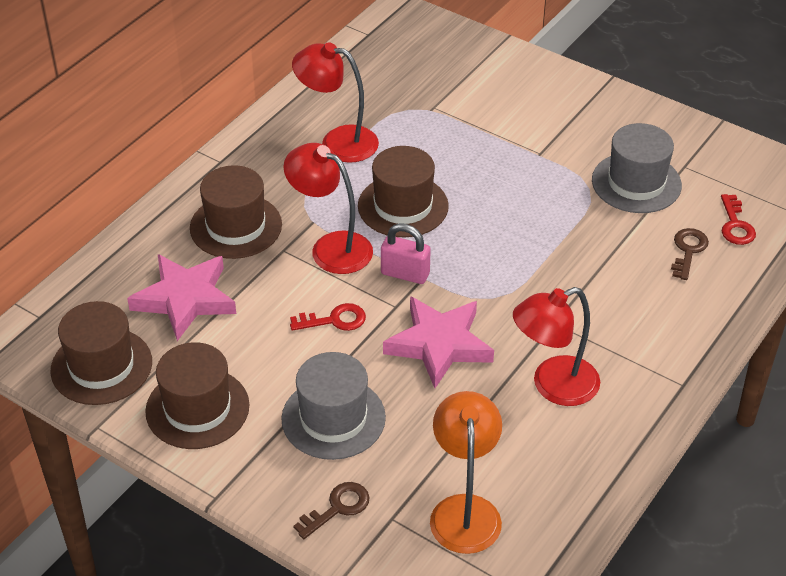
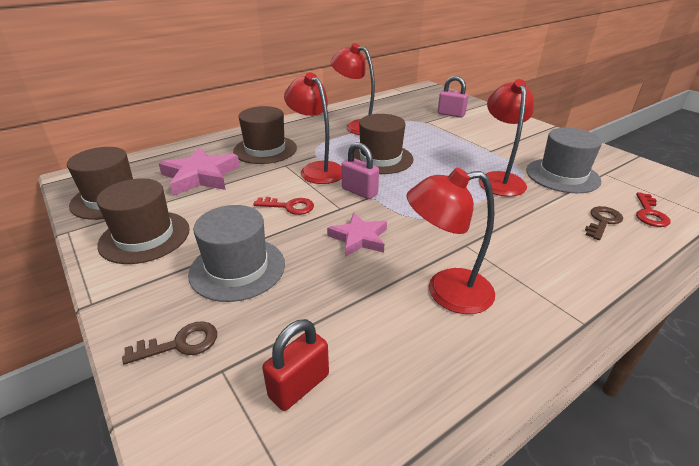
camera: 20 degrees right, 10 degrees down
pink star [383,296,494,388] -> pink star [327,213,387,257], size x0.65
orange lamp [430,391,502,554] -> red padlock [262,319,329,411]
none -> pink padlock [438,76,468,118]
none -> red lamp [479,79,534,197]

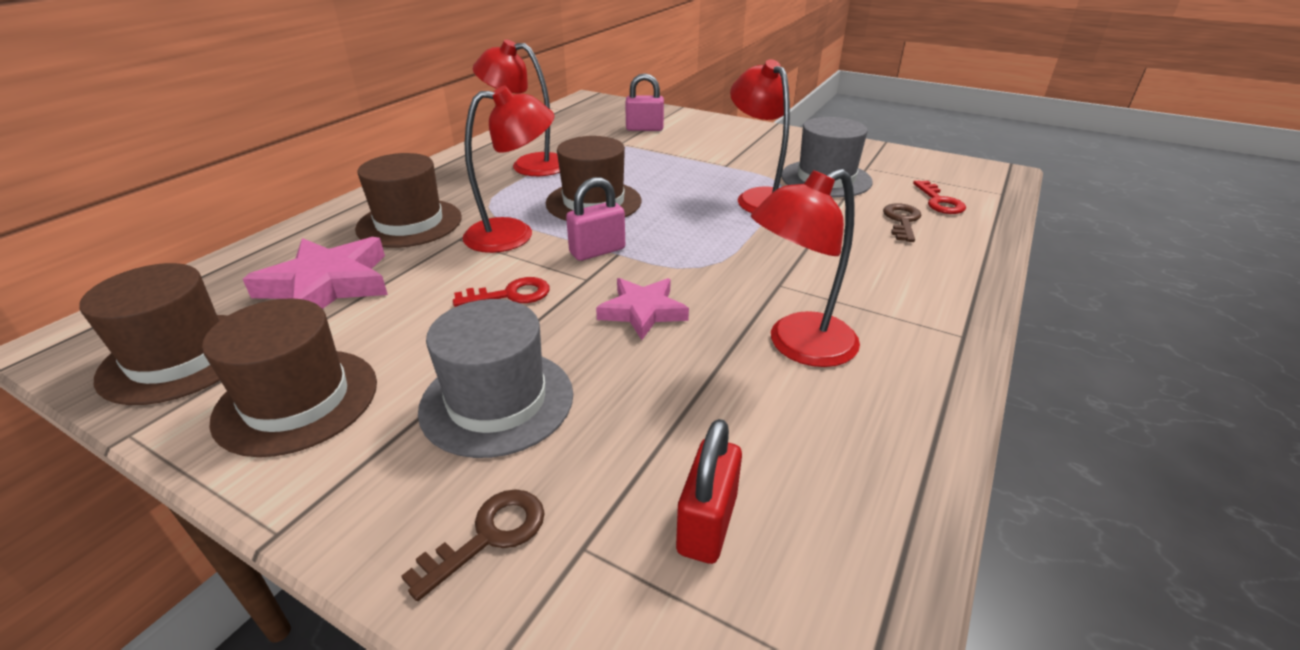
camera: 25 degrees left, 0 degrees up
red lamp [284,72,342,184] -> red lamp turned 135 degrees clockwise [463,86,554,253]
pink padlock [341,142,379,199] -> pink padlock turned 45 degrees counterclockwise [566,177,625,261]

